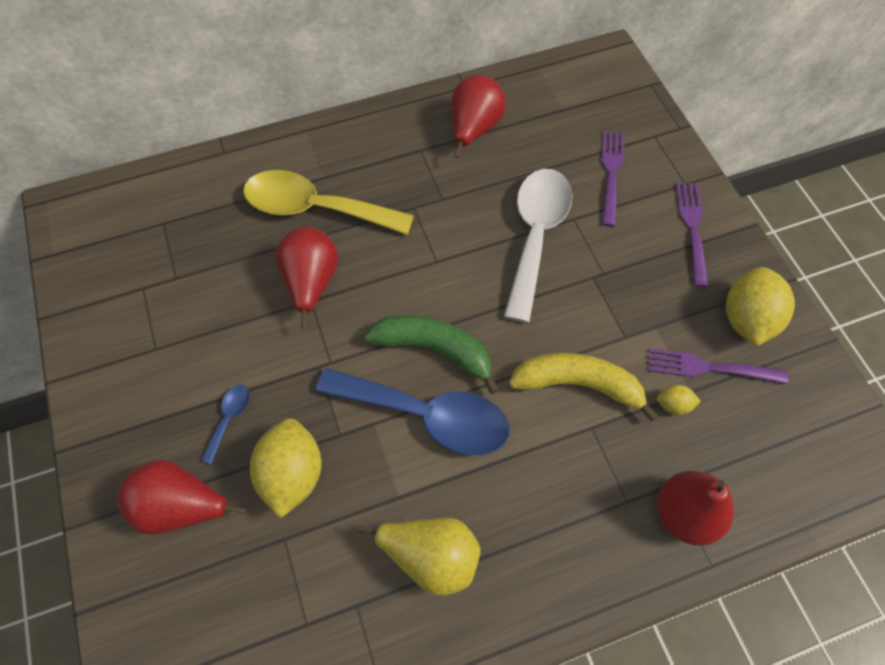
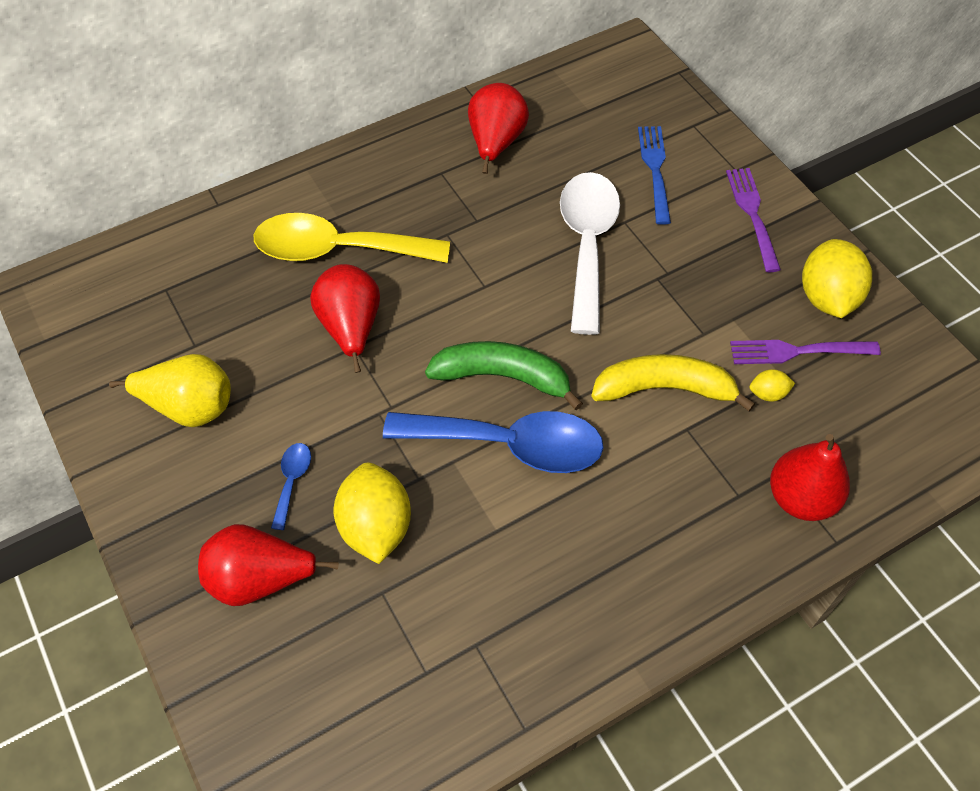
camera: 10 degrees left, 5 degrees down
yellow pear [357,518,480,596] -> yellow pear moved to [109,354,231,427]
purple fork [601,131,625,227] -> blue fork [638,126,671,225]

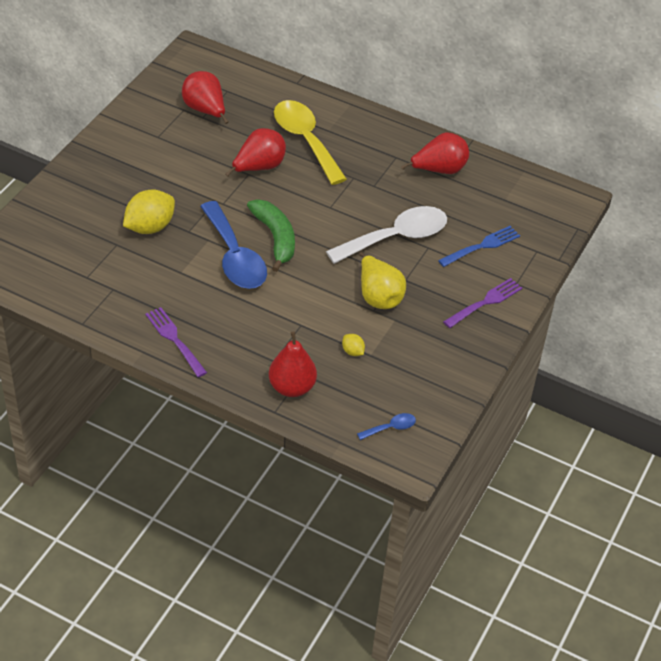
camera: 55 degrees right, 10 degrees down
yellow pear [109,354,231,427] -> yellow pear moved to [359,252,406,309]
red pear [198,524,339,606] -> red pear moved to [182,71,228,124]
blue spoon [271,443,311,530] -> blue spoon moved to [357,413,416,440]
yellow banana [591,354,755,412] -> none
purple fork [730,340,881,364] -> purple fork moved to [145,307,207,377]
yellow lemon [802,239,872,318] -> none

